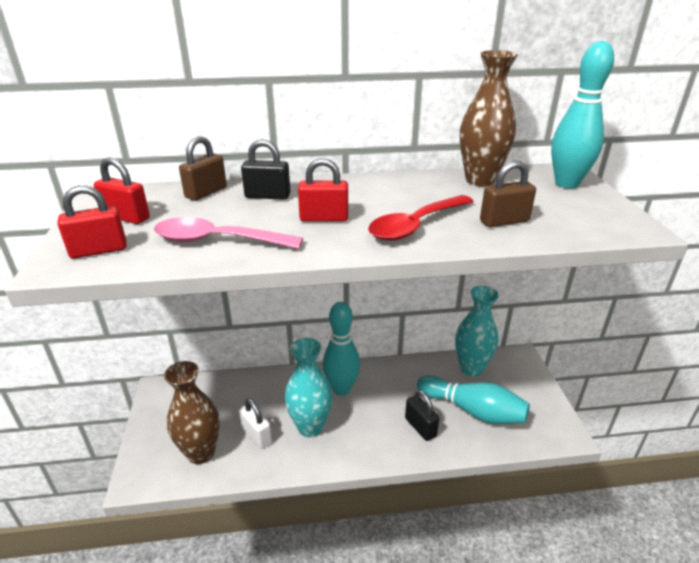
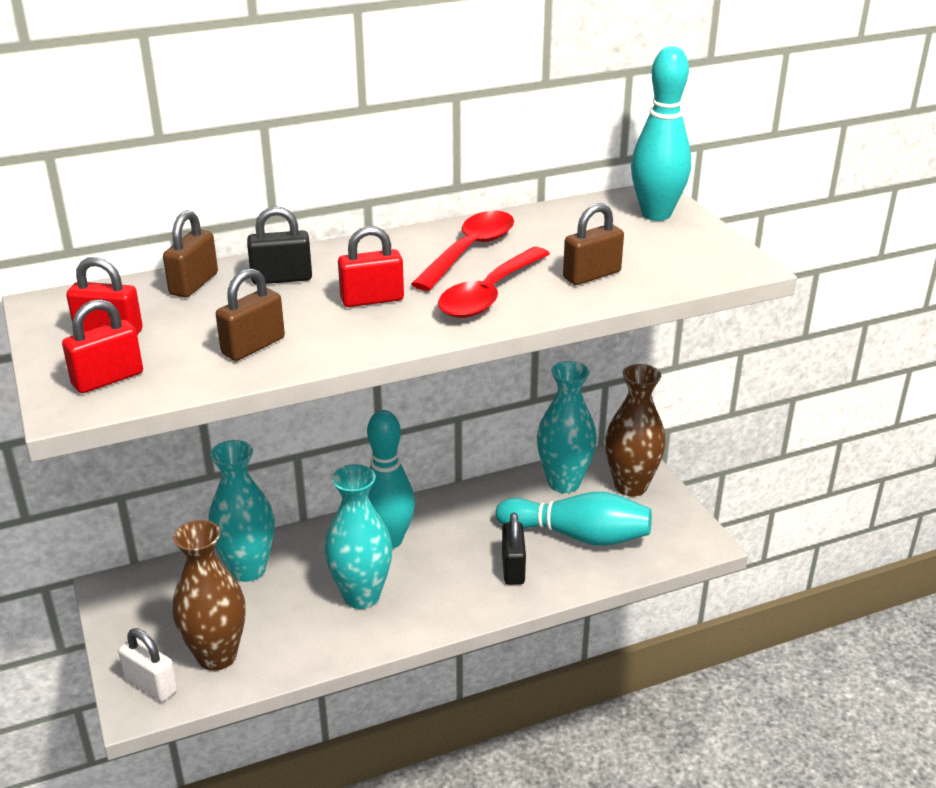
camera: 15 degrees left, 0 degrees up
pink spoon [154,217,303,249] -> brown padlock [216,268,285,361]
white padlock [239,398,272,449] -> white padlock moved to [118,628,178,702]
black padlock [405,390,439,441] -> black padlock turned 45 degrees clockwise [502,513,526,585]
brown vase [460,50,518,186] -> brown vase moved to [605,364,666,497]
none -> turquoise vase [208,440,275,582]
none -> red spoon [411,211,514,291]

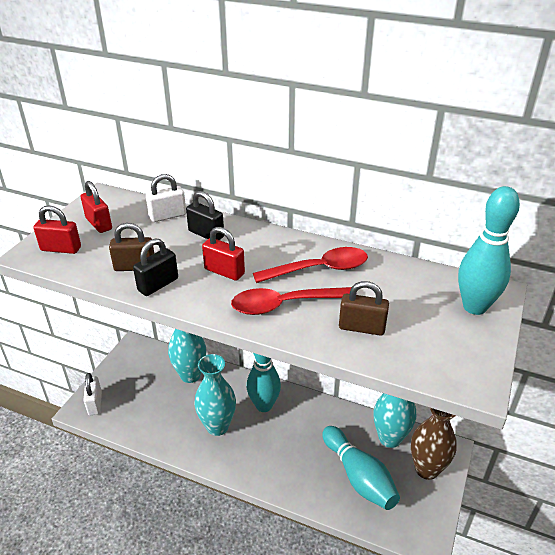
camera: 45 degrees right, 5 degrees up
brown padlock [163,210,218,297] -> white padlock [146,174,186,222]
brown vase [172,520,246,671] -> none
black padlock [502,513,526,585] -> black padlock moved to [133,238,178,296]

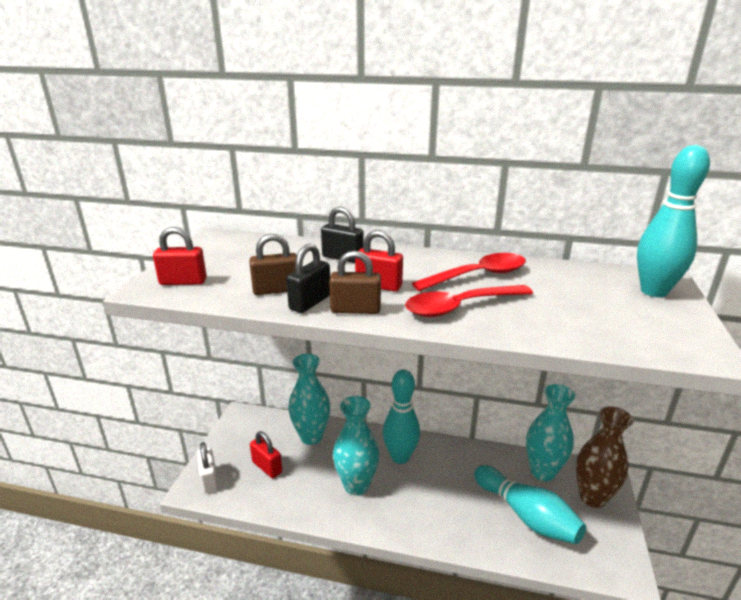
camera: 10 degrees left, 10 degrees down
red padlock [80,181,112,233] -> red padlock moved to [250,431,282,478]
white padlock [146,174,186,222] -> none
brown padlock [339,281,389,336] -> brown padlock moved to [329,251,381,314]

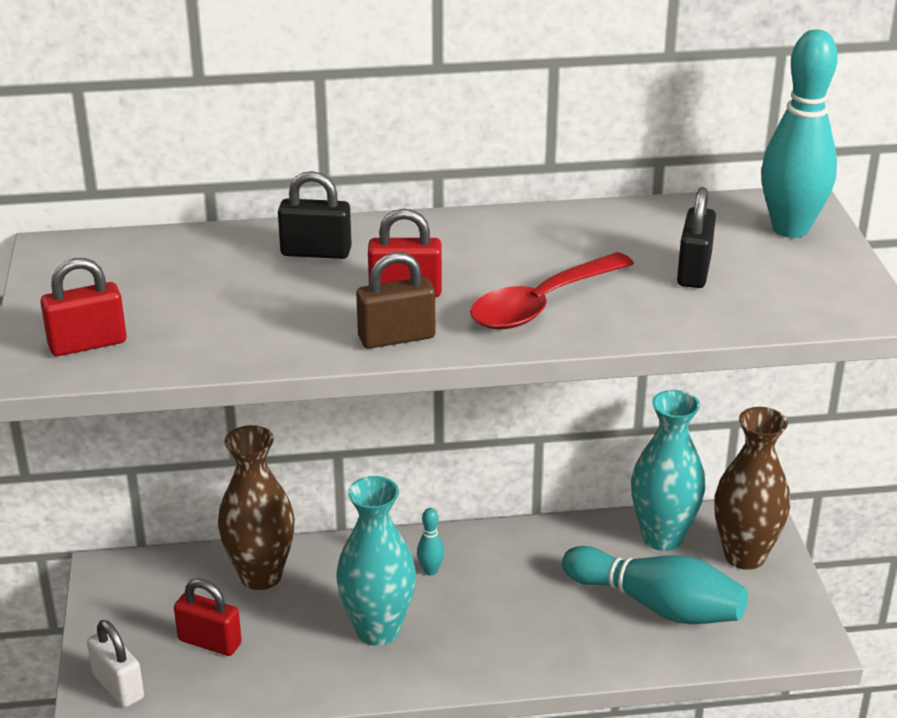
camera: 20 degrees left, 5 degrees up
brown padlock [249,234,297,295] -> none
black padlock [286,244,330,313] -> black padlock moved to [677,187,716,288]
turquoise vase [288,354,330,445] -> brown vase [218,425,295,590]
turquoise bowling pin [383,369,420,464] -> turquoise bowling pin [417,508,444,576], size x0.43
red spoon [412,253,526,291] -> none

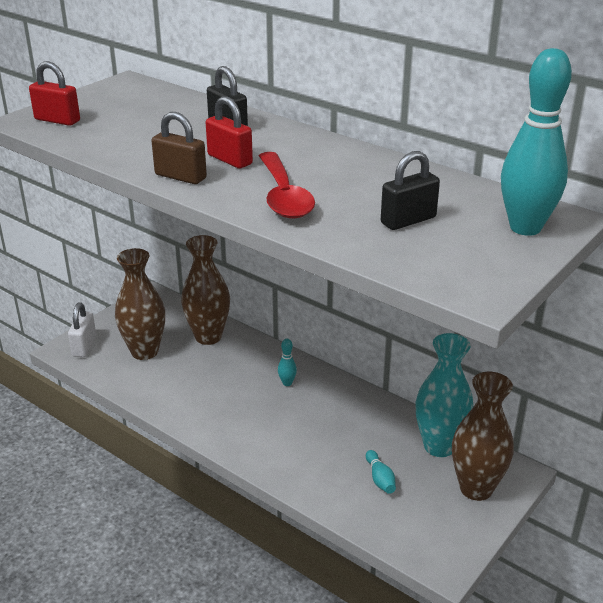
camera: 45 degrees right, 0 degrees up
red padlock [174,579,242,656] -> brown vase [115,248,165,360]
turquoise vase [336,476,416,646] -> none
red spoon [470,252,634,329] -> red spoon turned 105 degrees counterclockwise [259,152,315,218]
turquoise bowling pin [562,546,748,624] -> turquoise bowling pin [366,450,396,494], size x0.43

